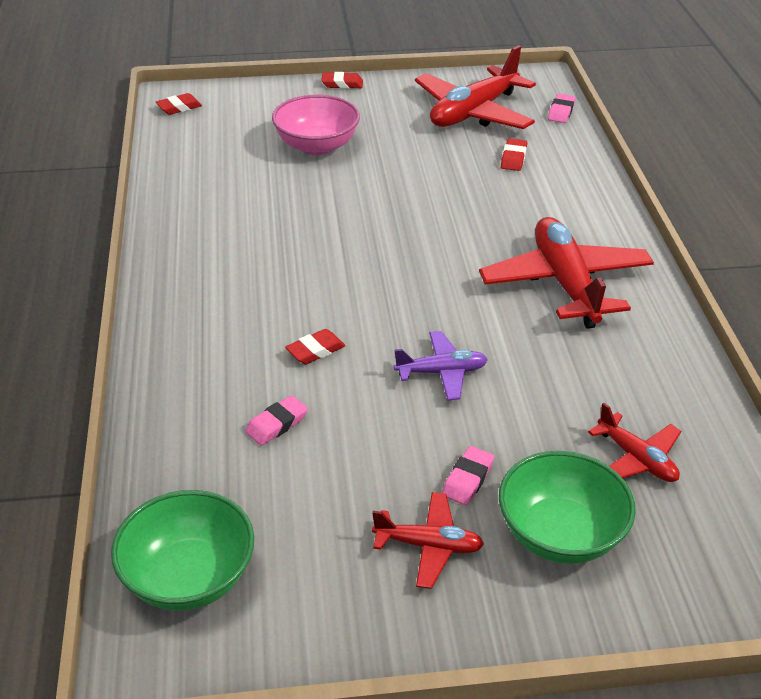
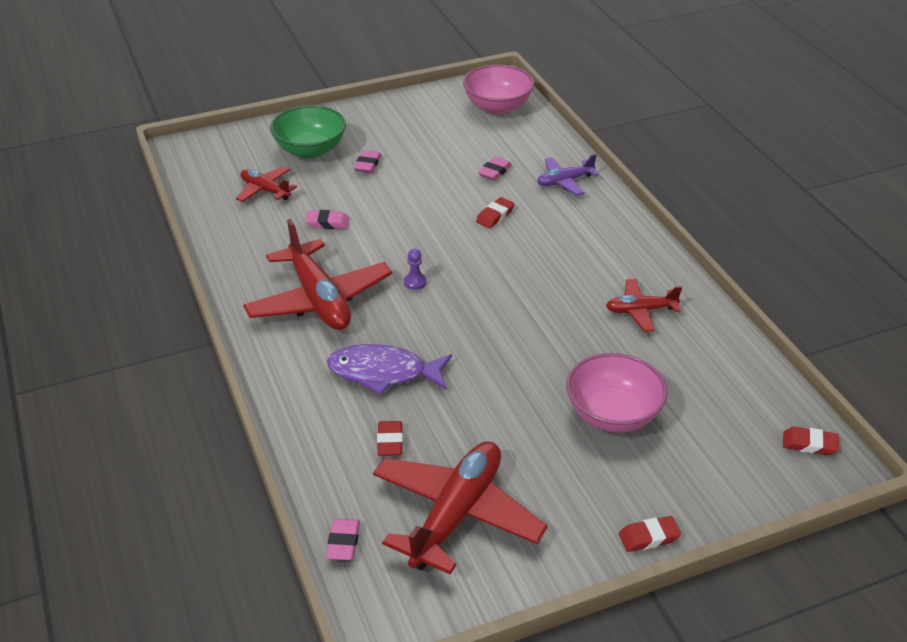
camera: 165 degrees right, 0 degrees up
green bowl [111,490,254,611] -> pink bowl [463,64,534,114]
red eraser [156,93,202,115] -> red eraser turned 60 degrees clockwise [783,427,839,455]
red plane [372,492,484,589] -> red plane moved to [606,279,682,332]
purple plane [394,331,488,401] -> purple plane moved to [537,154,599,196]
none -> pink eraser [305,210,349,229]
none -> purple fish [327,344,452,395]
none -> purple pawn [404,249,427,290]

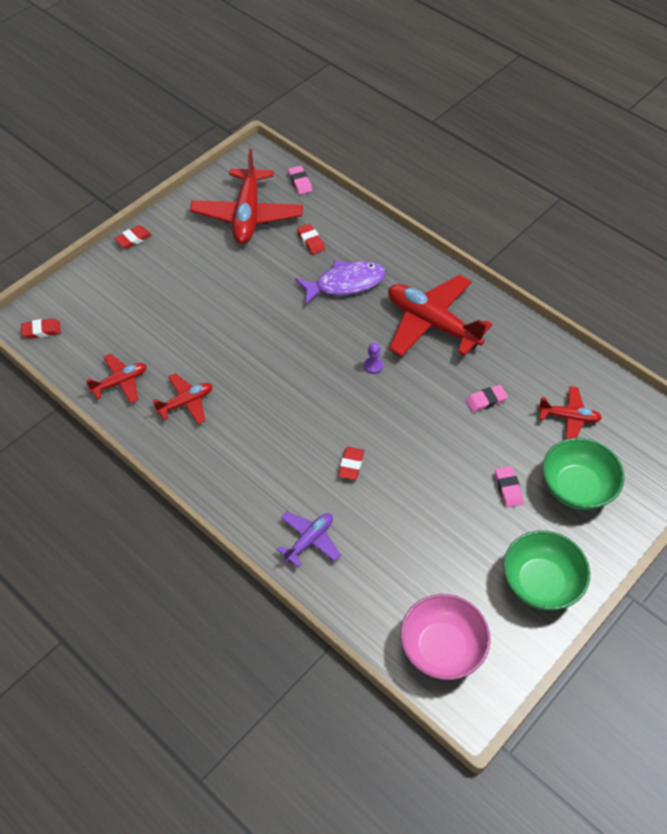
camera: 155 degrees right, 15 degrees up
pink eraser [478,157,512,181] -> none
pink bowl [566,353,668,433] -> none
none -> red plane [86,354,147,403]
none -> green bowl [503,531,590,610]

